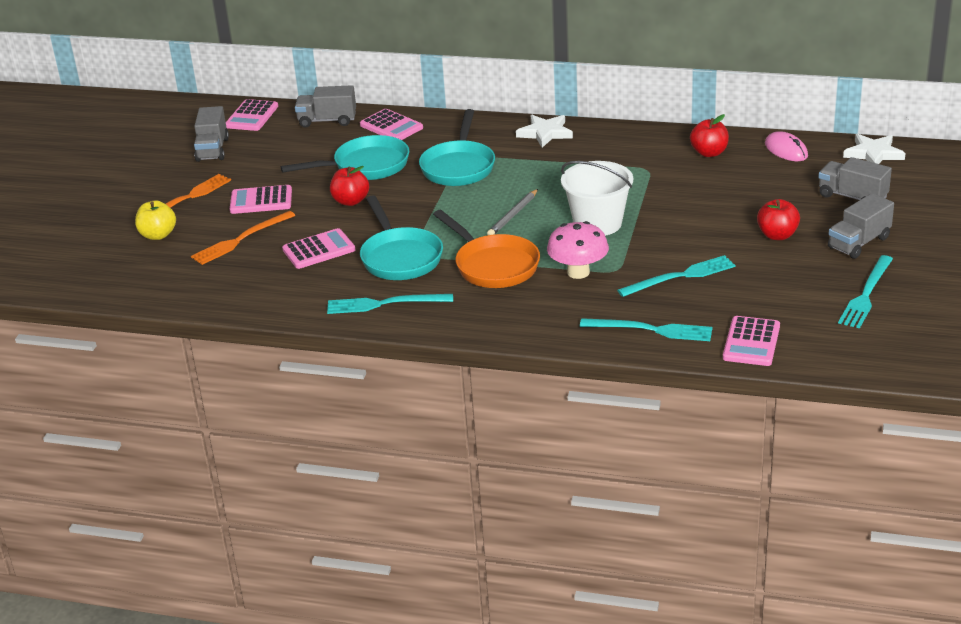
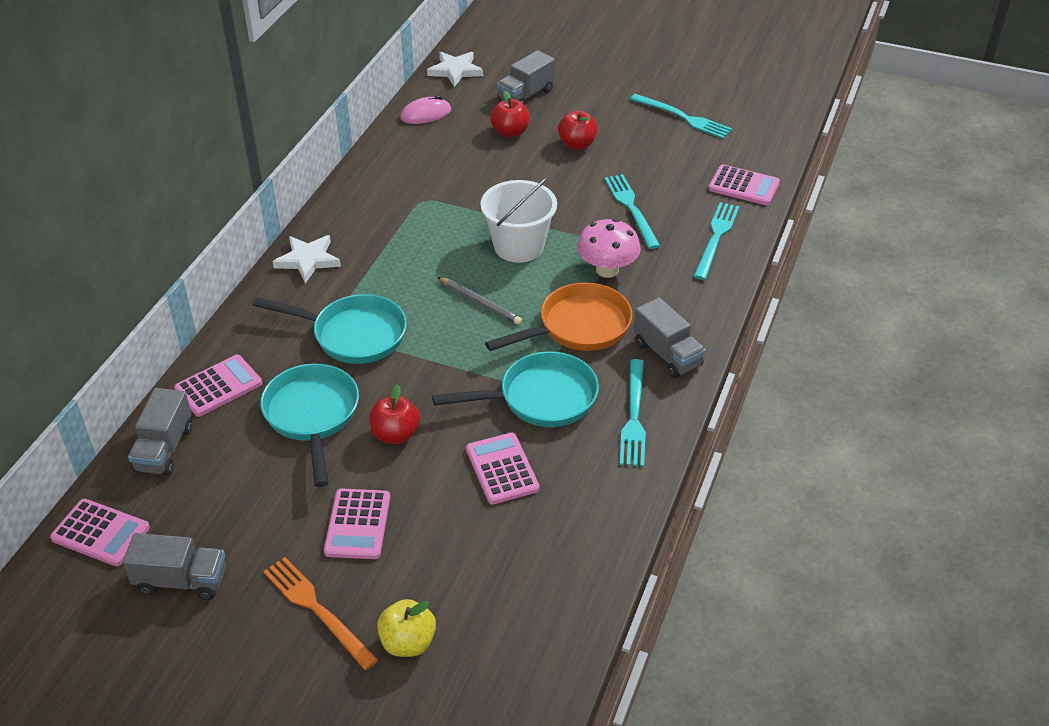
camera: 85 degrees left, 10 degrees up
orange fork [191,211,296,265] -> none
red apple [690,114,729,157] -> red apple moved to [490,90,529,138]
grey truck [828,193,894,259] -> grey truck moved to [634,298,706,378]

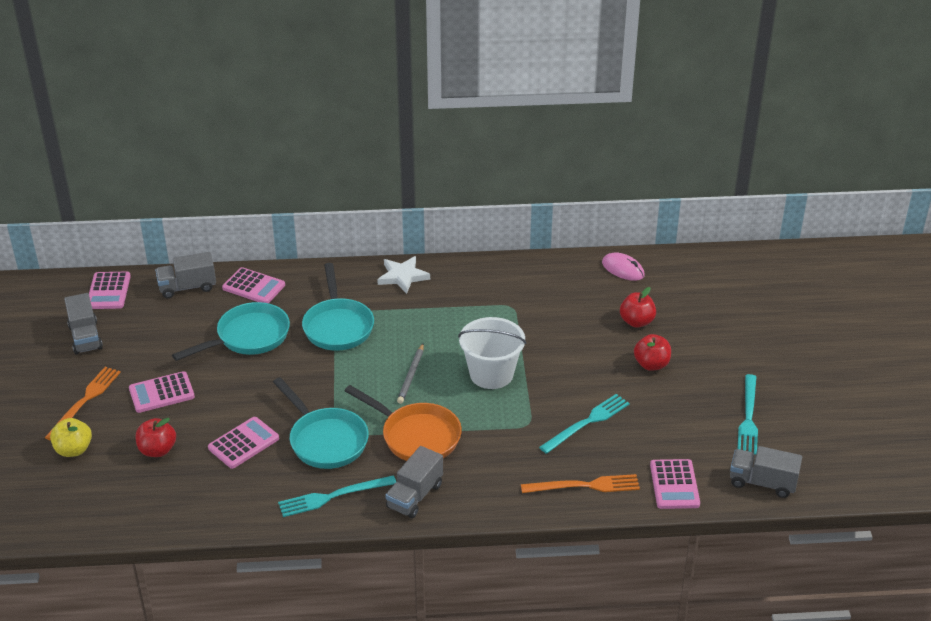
camera: 65 degrees right, 5 degrees down
red apple [370,384,420,444] -> red apple moved to [136,418,176,457]
white star [427,52,483,87] -> none
grey truck [497,50,555,105] -> grey truck moved to [730,446,802,498]
pink mushroom [577,219,641,278] -> none
turquoise fork [694,202,739,280] -> orange fork [521,474,640,493]

